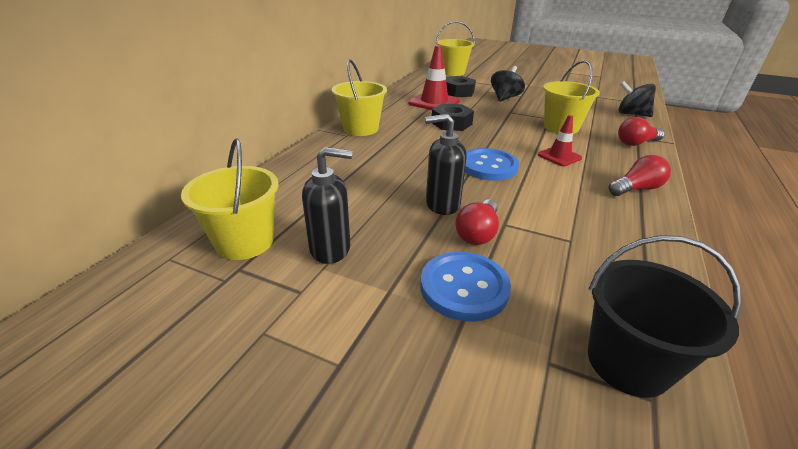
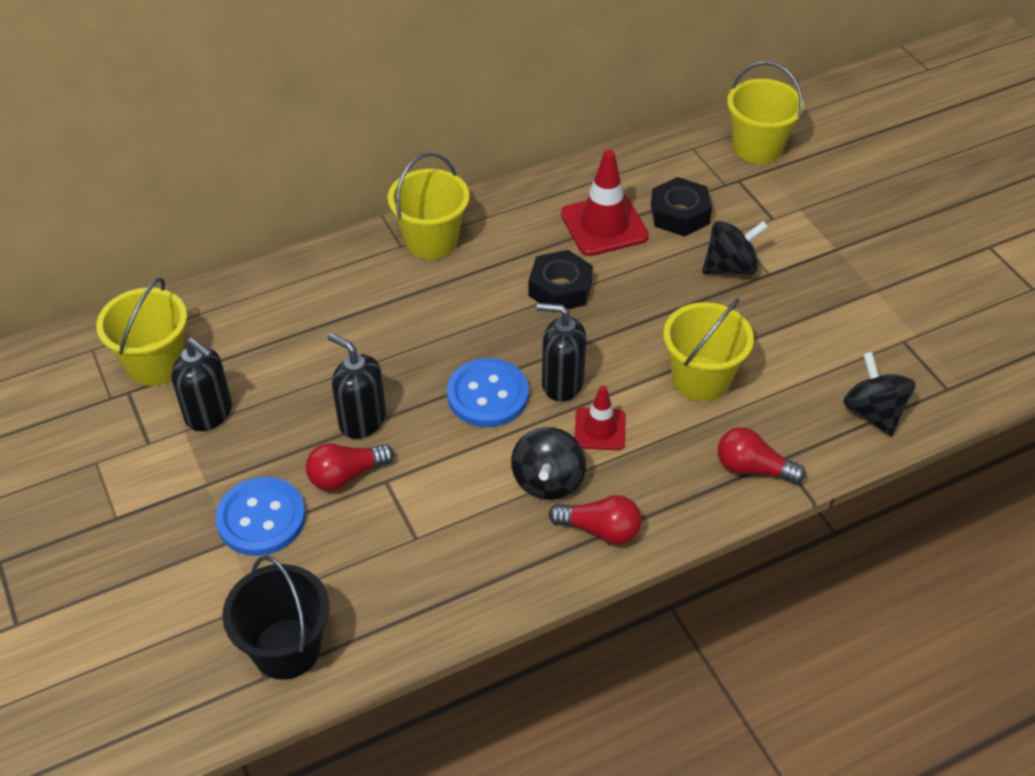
camera: 40 degrees right, 15 degrees up
none -> black spinning top [511,427,586,500]
none -> black soap dispenser [537,303,586,402]

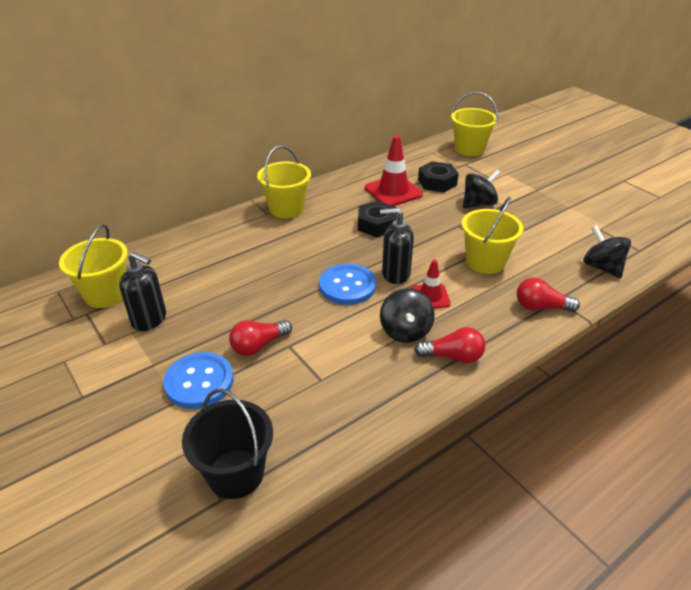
camera: 10 degrees left, 10 degrees down
black soap dispenser [328,333,386,439] -> none

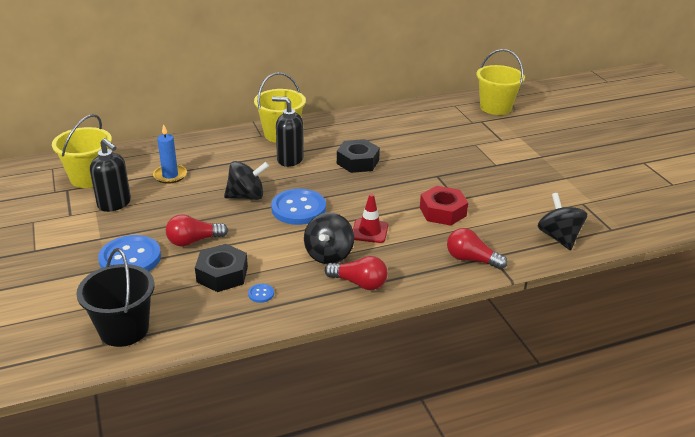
camera: 15 degrees right, 5 degrees down
red traffic cone [365,135,423,206] -> none
black soap dispenser [380,208,414,284] -> black soap dispenser moved to [272,97,303,167]
black nut [418,161,459,192] -> black nut moved to [195,244,248,292]
yellow bucket [462,197,524,274] -> red nut [420,186,468,226]
black spinning top [463,170,501,208] -> black spinning top moved to [224,161,269,200]
none -> blue candle [153,124,187,184]
none -> blue button [248,284,274,303]

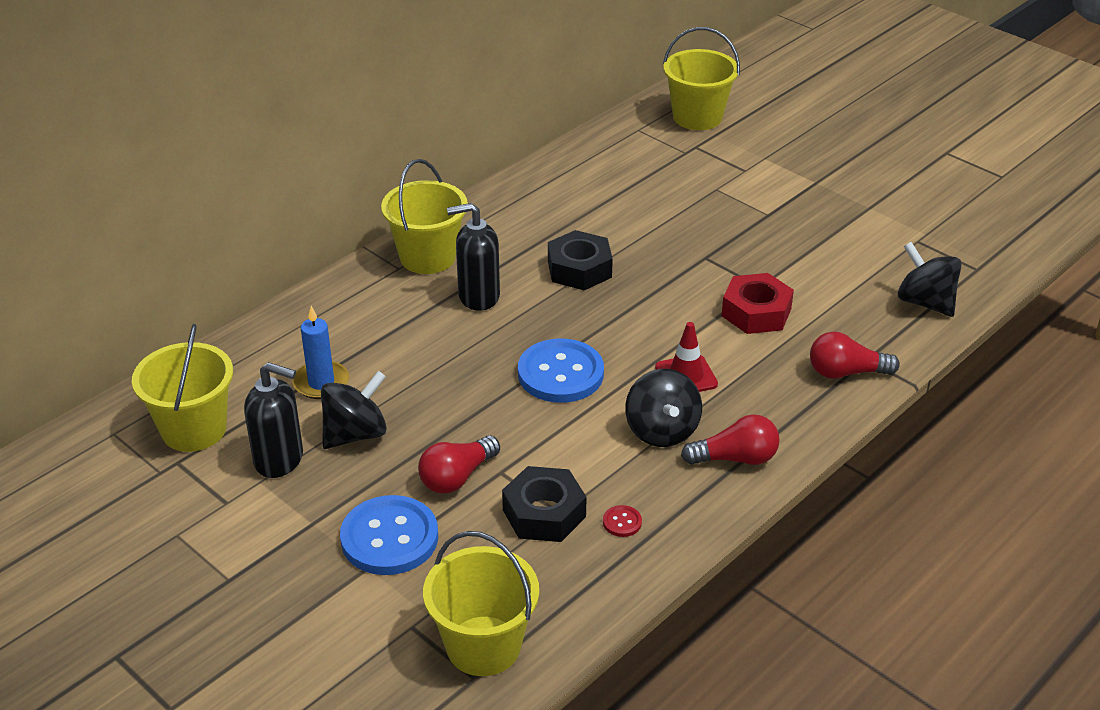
camera: 25 degrees left, 5 degrees up
black bucket [76,248,155,347] -> yellow bucket [423,531,539,676]
black spinning top [224,161,269,200] -> black spinning top moved to [321,371,387,449]
blue button [248,284,274,303] -> red button [603,505,642,537]

